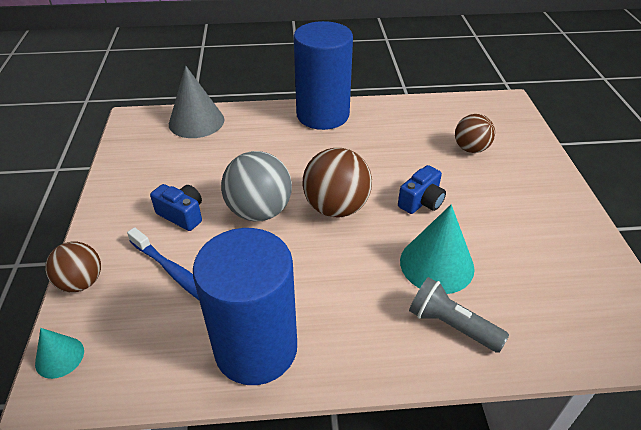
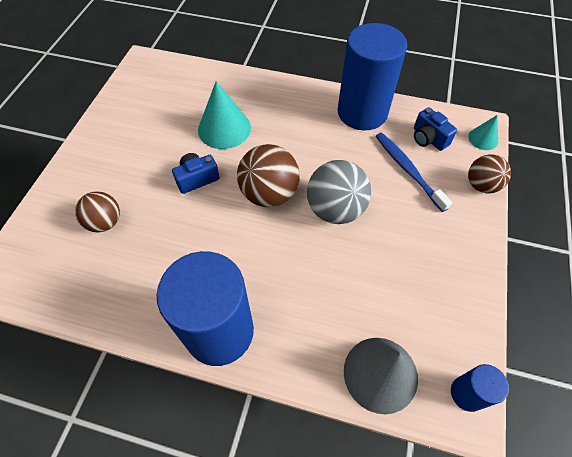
camera: 160 degrees left, 15 degrees up
blue camera [150,184,202,231] -> blue camera moved to [414,107,457,151]
grey flashlight [409,277,509,353] -> none
none -> blue cylinder [451,364,509,412]

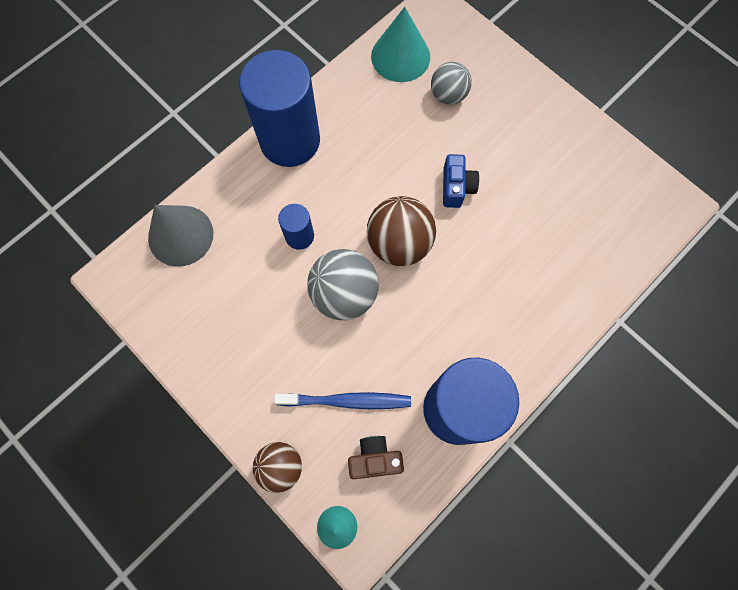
camera: 120 degrees right, 15 degrees up
brown ball [75,191,120,232] -> grey ball [431,62,472,105]
turquoise cone [198,81,251,149] -> turquoise cone moved to [371,7,430,82]
blue camera [414,107,457,151] -> brown camera [348,436,404,479]
blue cylinder [451,364,509,412] -> blue cylinder moved to [278,204,314,249]

